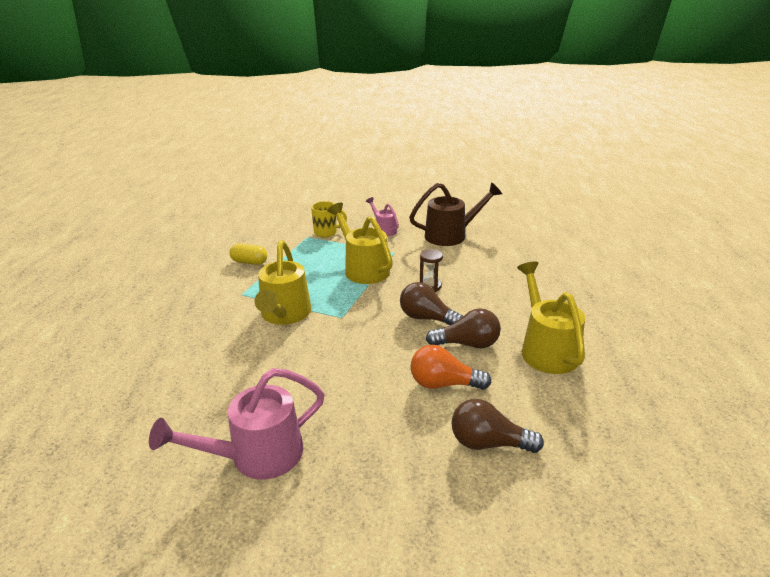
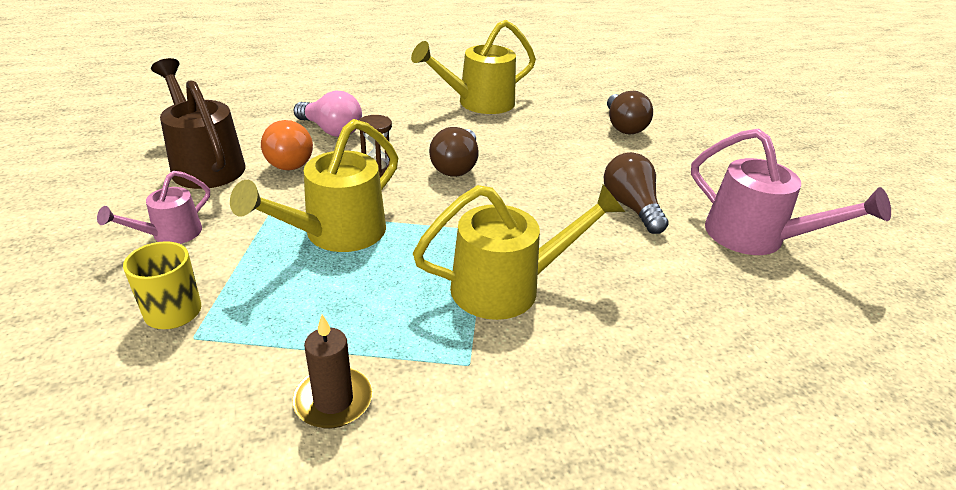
camera: 110 degrees left, 5 degrees up
yellow capsule [230,243,267,265] -> brown candle [292,314,373,428]
orange light bulb [410,345,491,390] -> orange light bulb moved to [261,120,313,170]
brown light bulb [426,308,501,348] -> brown light bulb moved to [603,152,669,234]
none -> pink light bulb [294,91,362,137]

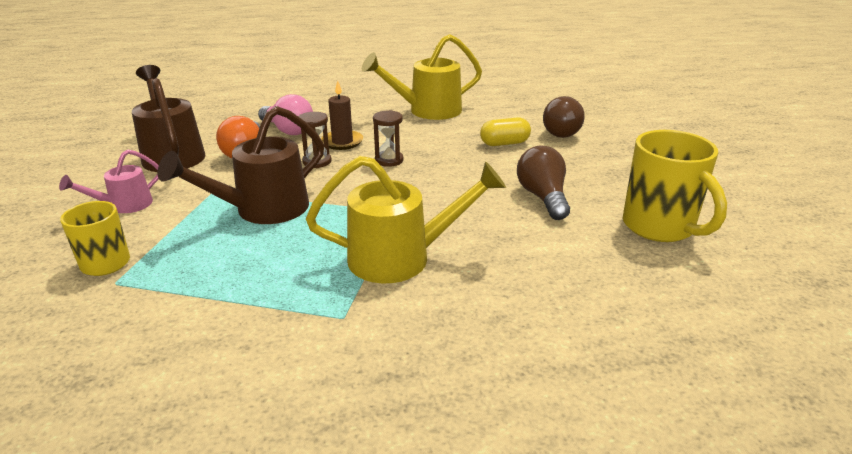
camera: 10 degrees right, 5 degrees down
yellow watering can [230,119,398,252] -> brown watering can [157,106,324,224]
brown candle [292,314,373,428] -> brown candle moved to [321,80,363,150]
brown light bulb [429,127,478,177] -> brown hourglass [373,110,403,167]
pink watering can [691,128,891,255] -> yellow mug [623,130,727,242]
none -> yellow capsule [480,117,531,146]

